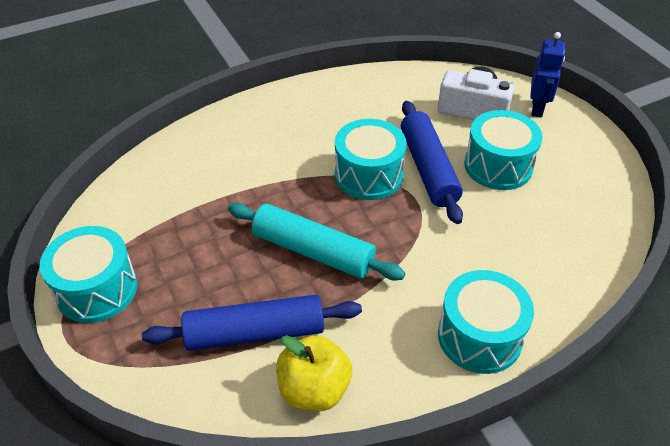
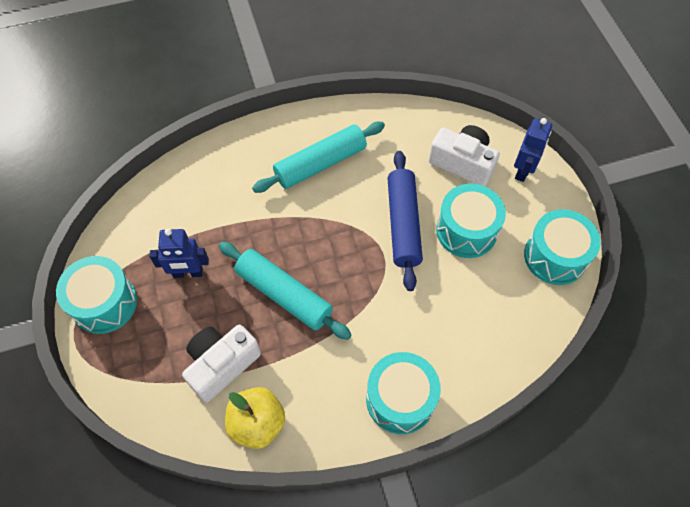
camera: 10 degrees right, 15 degrees up
blue rolling pin [142,295,362,351] -> white camera [182,325,261,402]
turquoise drum [335,119,407,200] -> turquoise drum moved to [524,209,601,285]
none -> blue robot [149,229,209,278]
none -> turquoise rolling pin [252,122,385,193]

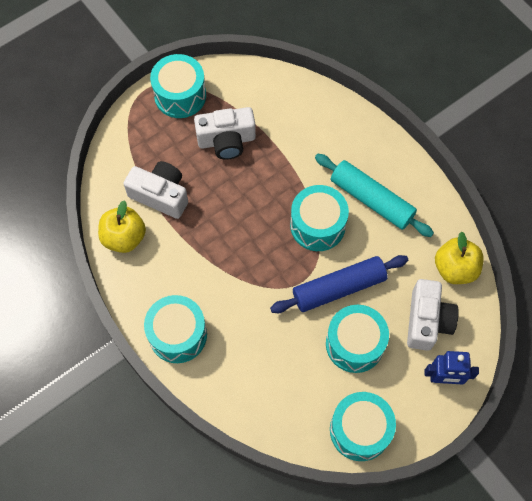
camera: 70 degrees right, 5 degrees up
blue robot [149,229,209,278] -> white camera [194,107,256,160]
turquoise rolling pin [219,242,352,340] -> none
none -> turquoise drum [290,185,349,251]
none -> yellow apple [435,232,483,284]

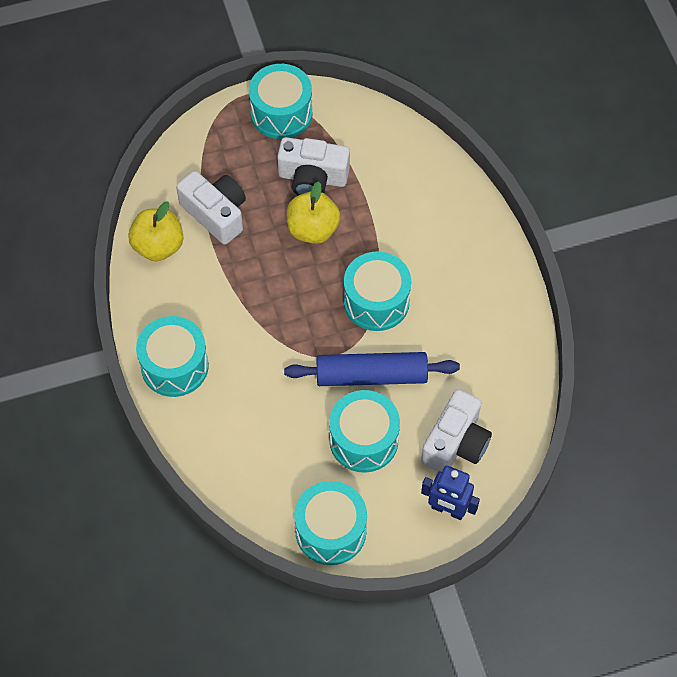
camera: 20 degrees right, 5 degrees down
turquoise rolling pin [315,154,434,237] -> none
yellow apple [435,232,483,284] -> yellow apple moved to [287,181,341,244]

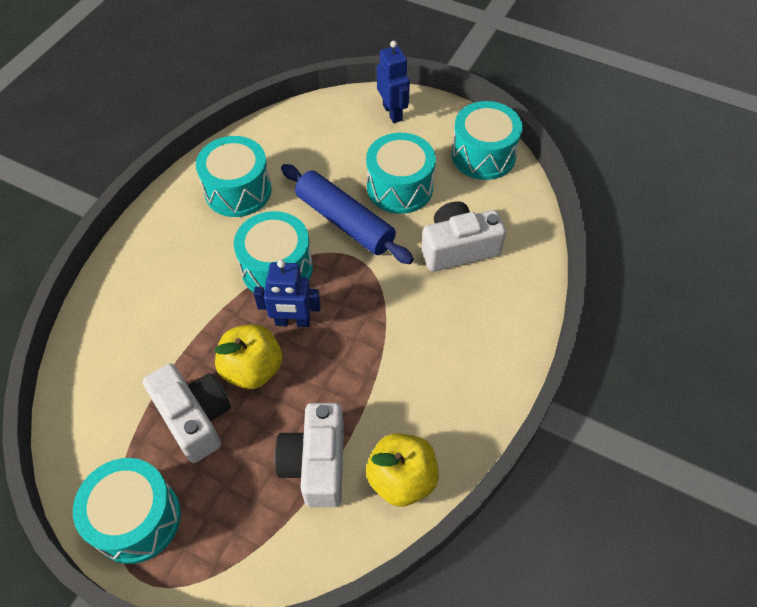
camera: 135 degrees left, 5 degrees down
turquoise drum [136,316,209,397] -> turquoise drum moved to [196,136,272,217]
white camera [421,389,492,472] -> white camera moved to [422,201,506,272]
none -> blue robot [254,260,321,327]

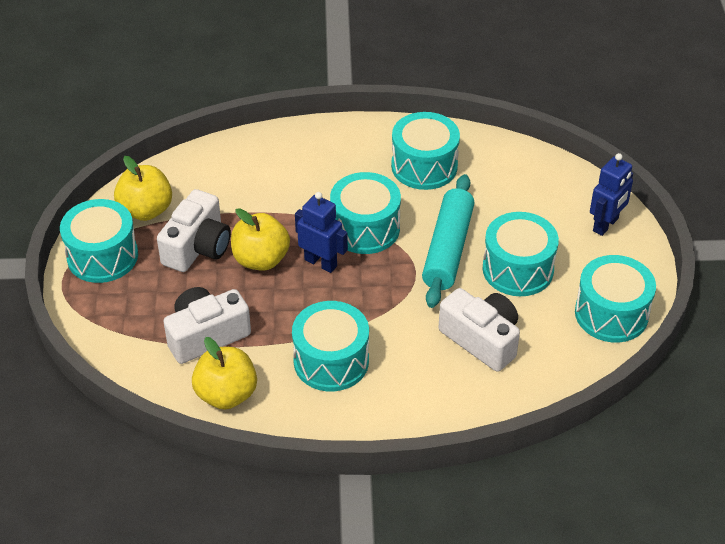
camera: 60 degrees right, 10 degrees down
blue robot [254,260,321,327] -> blue robot turned 150 degrees clockwise [295,192,348,273]
blue rolling pin [281,164,414,264] -> turquoise rolling pin [422,174,475,308]
none -> yellow apple [114,156,172,221]
none -> turquoise drum [292,301,369,392]

